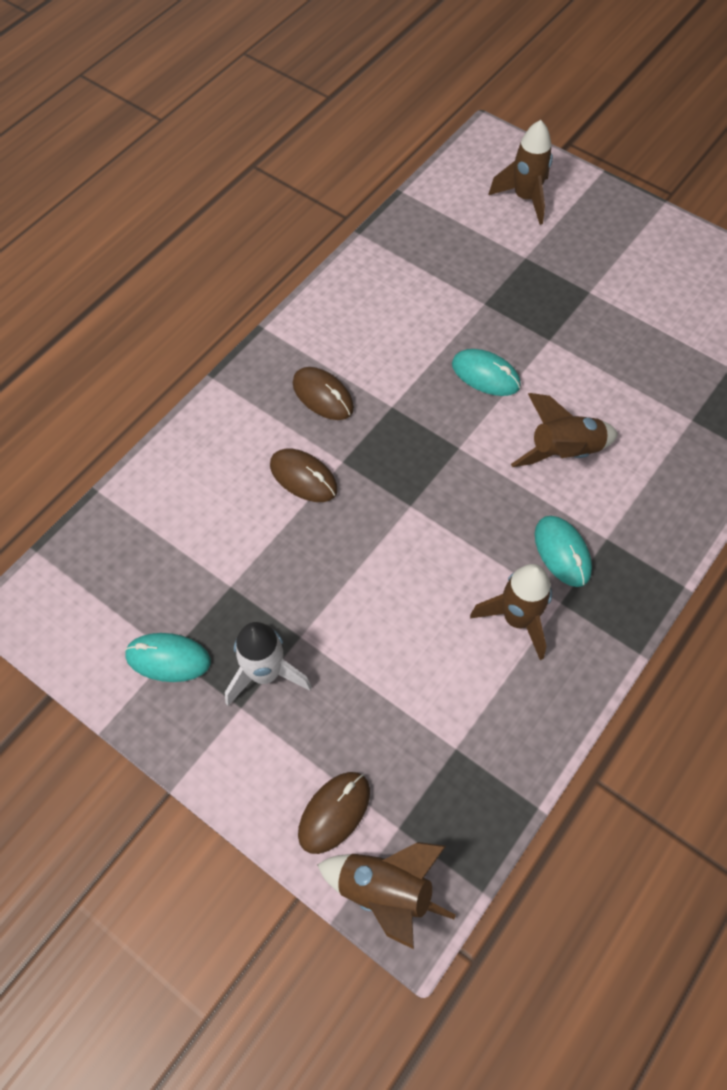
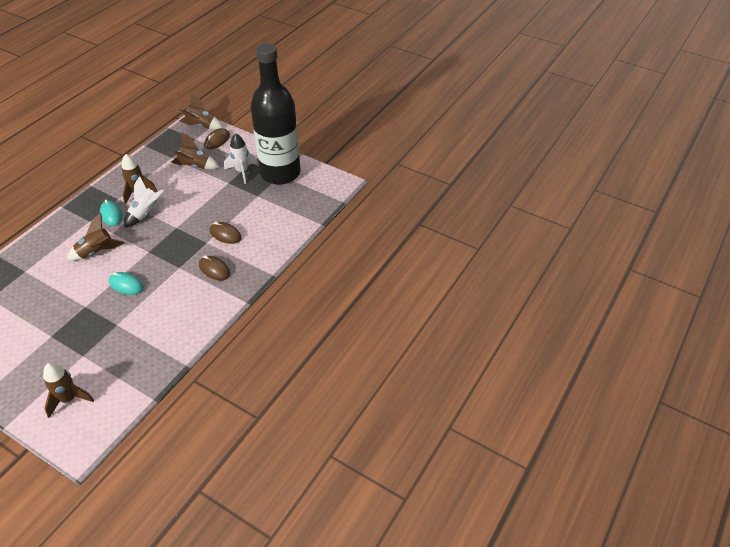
camera: 175 degrees right, 15 degrees down
turquoise mouse [125,633,211,682] -> black bottle [251,43,300,185]
none -> white rocket [124,176,167,228]
none -> brown rocket [170,132,219,170]

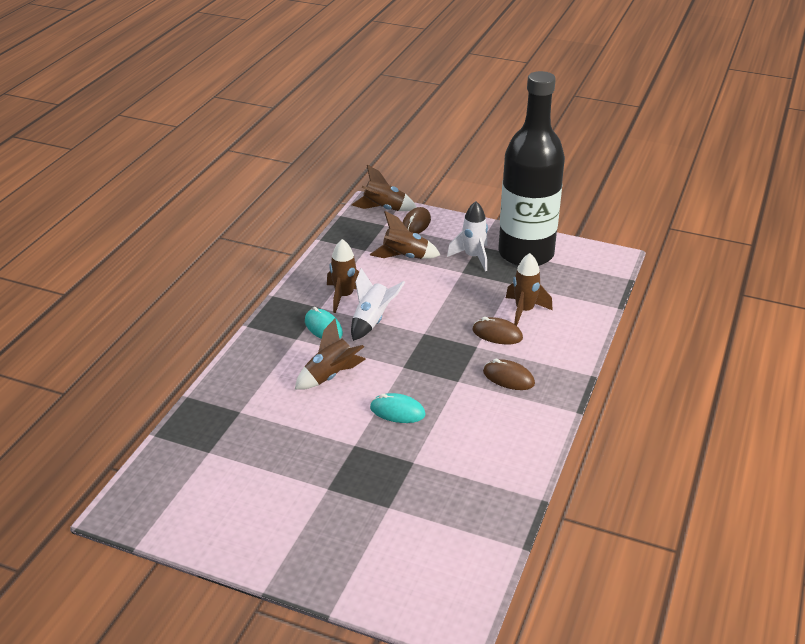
camera: 10 degrees left, 10 degrees down
brown rocket [43,362,94,418] -> brown rocket moved to [506,253,553,326]

